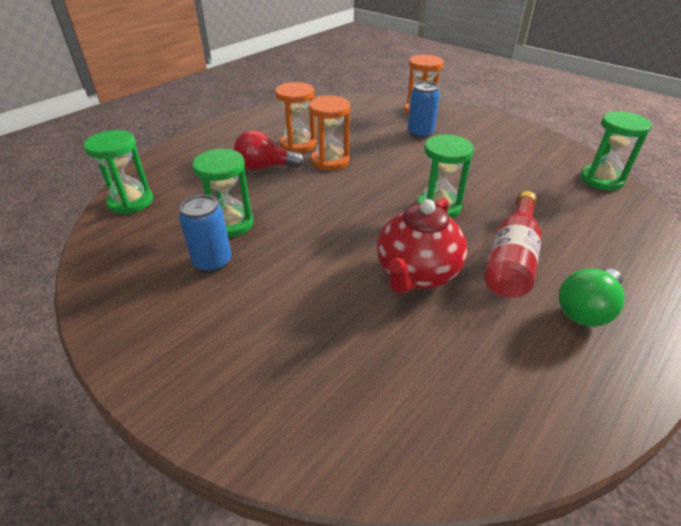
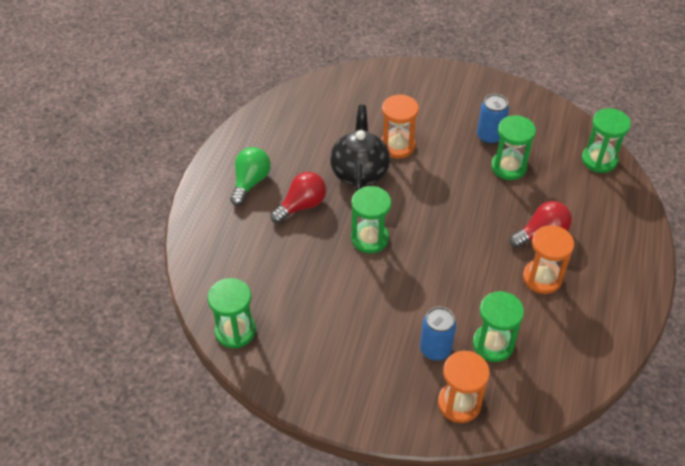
camera: 155 degrees right, 10 degrees up
orange hourglass [309,96,350,171] -> orange hourglass moved to [382,94,419,159]
red teapot [377,198,467,294] -> black teapot [330,105,390,192]
red bottle [484,191,542,298] -> red light bulb [271,172,326,224]
none -> green hourglass [473,291,524,362]

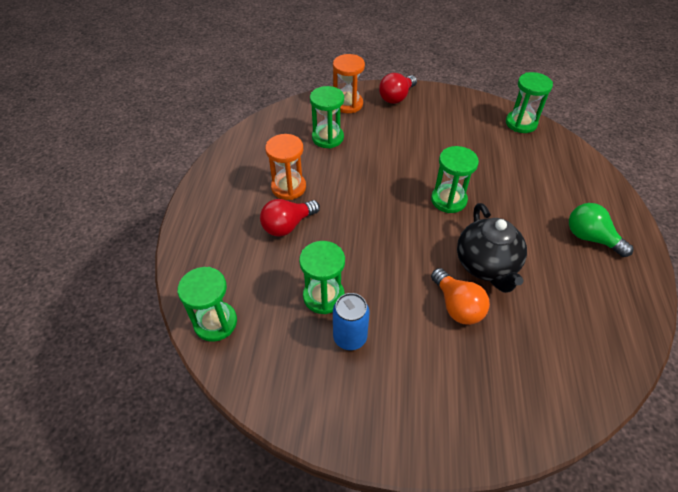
camera: 170 degrees right, 0 degrees up
green light bulb [230,147,271,206] -> green light bulb turned 120 degrees clockwise [569,203,633,257]
red light bulb [271,172,326,224] -> red light bulb moved to [379,73,417,104]
orange hourglass [382,94,419,159] -> orange light bulb [431,268,490,325]
blue can [420,307,456,361] -> none

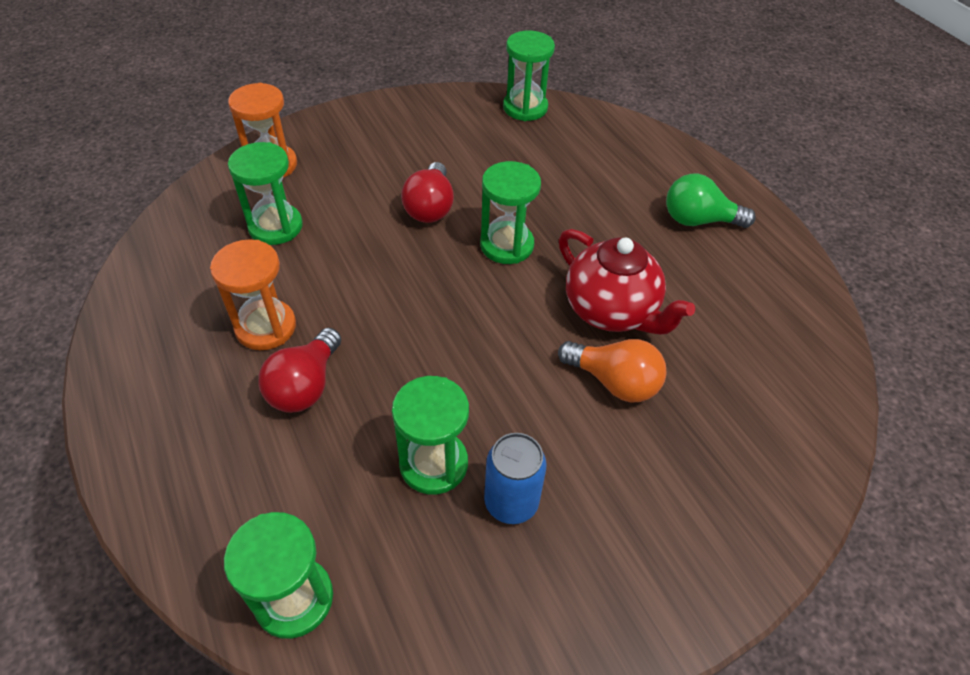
camera: 35 degrees left, 0 degrees up
red light bulb [379,73,417,104] -> red light bulb moved to [401,162,454,223]
black teapot [457,203,527,293] -> red teapot [559,229,695,335]

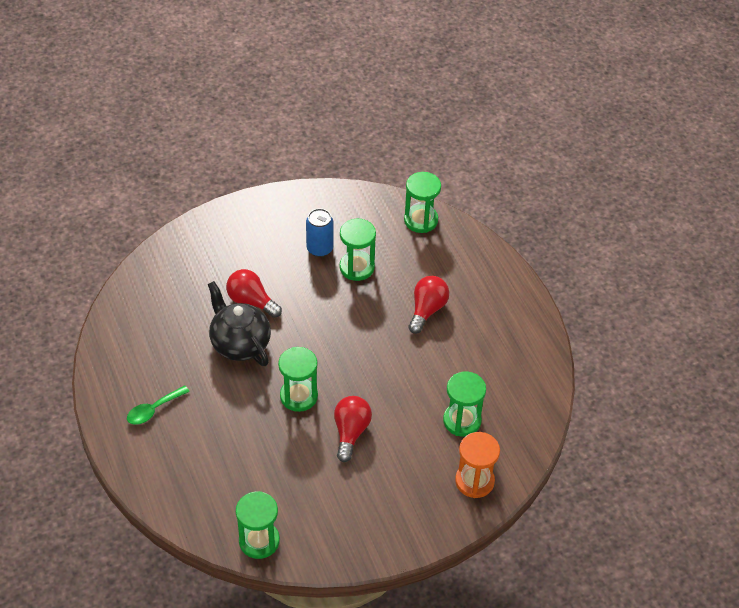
camera: 175 degrees left, 0 degrees up
orange hourglass [210,239,296,350] -> none
orange light bulb [558,339,667,402] -> red light bulb [226,269,282,318]
red teapot [559,229,695,335] -> black teapot [208,281,271,366]
green light bulb [666,174,756,228] -> green spoon [127,385,190,425]

